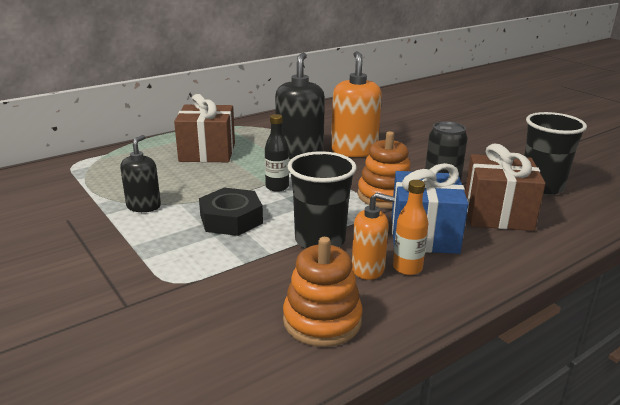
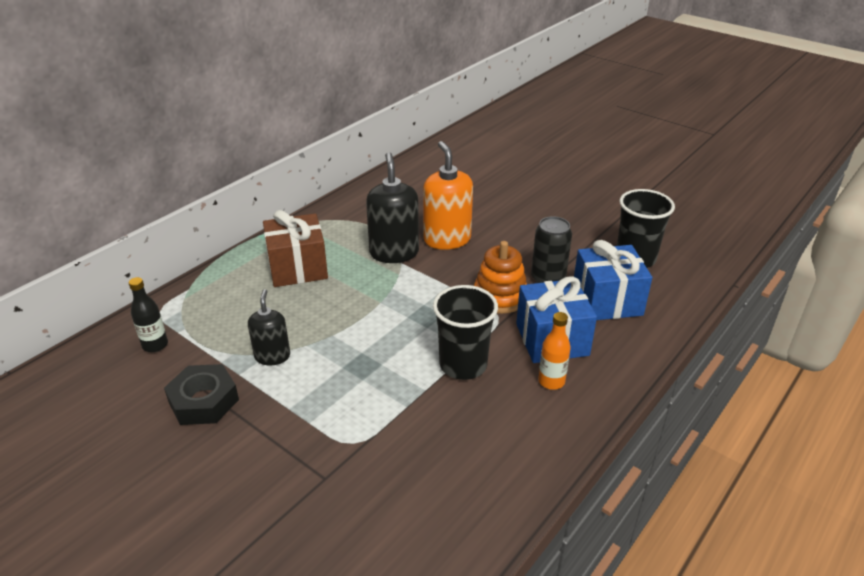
camera: 15 degrees left, 10 degrees up
black nut [199,188,263,236] -> black nut moved to [164,364,239,425]
black bottle [265,114,289,192] -> black bottle moved to [129,277,168,352]
orange stacking toy [283,237,363,347] -> none
orange soap dispenser [352,192,395,280] -> none
brown gift [465,144,546,231] -> blue gift [574,240,652,320]

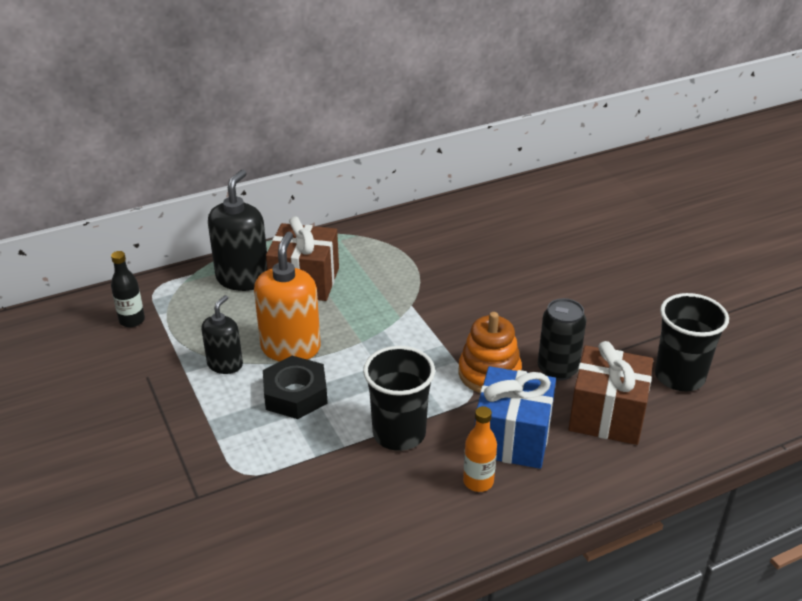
camera: 25 degrees right, 0 degrees up
black nut [164,364,239,425] -> black nut moved to [263,356,328,419]
black soap dispenser [366,152,419,263] -> black soap dispenser moved to [208,170,267,291]
orange soap dispenser [423,141,473,250] -> orange soap dispenser moved to [254,232,321,362]
blue gift [574,240,652,320] -> brown gift [569,341,653,445]

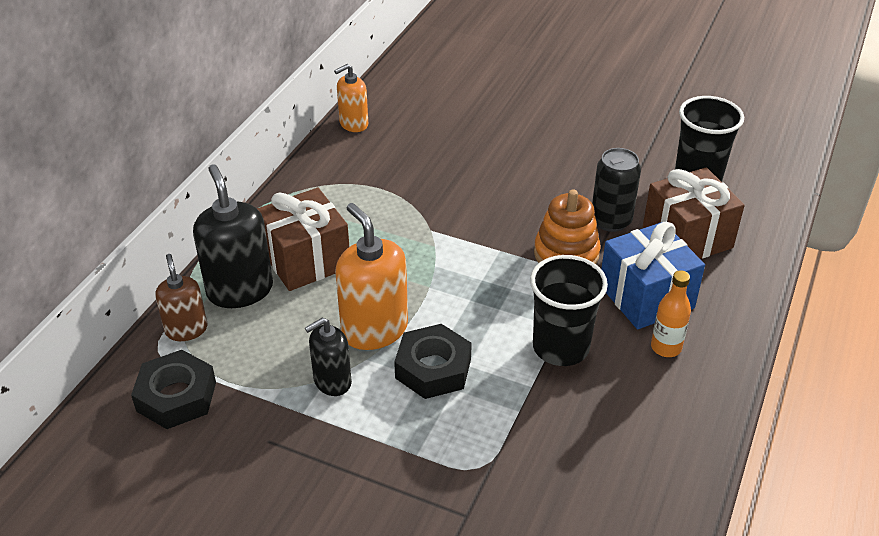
camera: 40 degrees left, 5 degrees up
black bottle [111,251,145,327] -> black nut [131,350,216,429]
black soap dispenser [201,295,243,374] -> black soap dispenser turned 105 degrees counterclockwise [305,317,352,396]
none -> brown soap dispenser [155,254,207,341]
none -> orange soap dispenser [334,64,368,132]

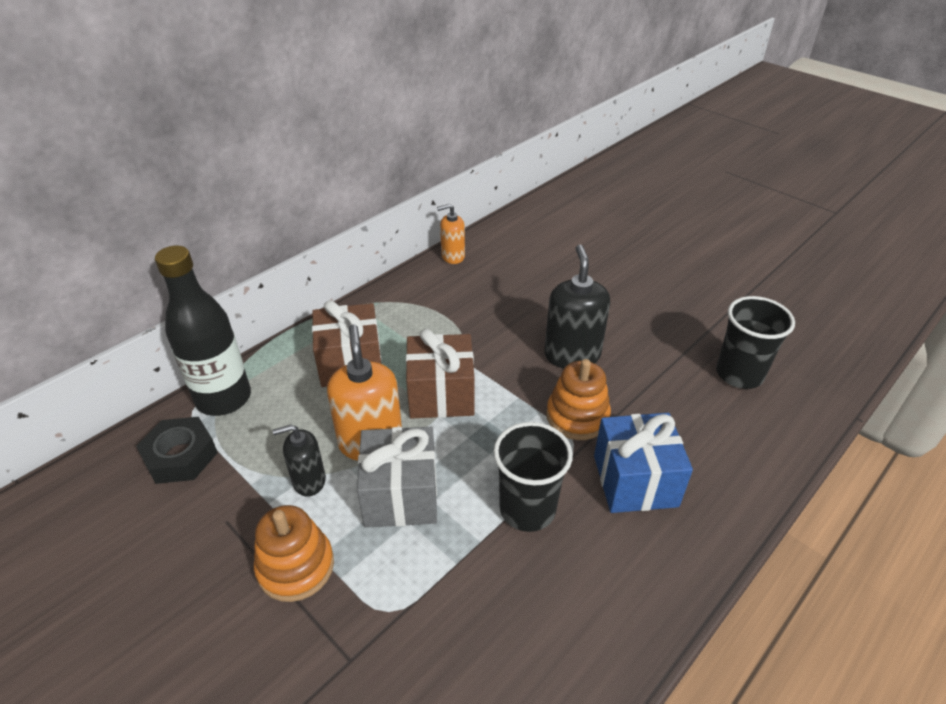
camera: 20 degrees right, 0 degrees up
brown soap dispenser [155,254,207,341] -> black bottle [155,246,251,416]
black soap dispenser [193,164,273,308] -> black soap dispenser moved to [544,245,610,369]
black nut [394,324,472,399] -> grey gift [357,427,437,528]
black can [592,148,641,232] -> none
brown gift [643,168,745,259] -> brown gift moved to [406,329,475,419]
orange bottle [651,270,691,357] -> none
none -> orange stacking toy [254,505,334,602]

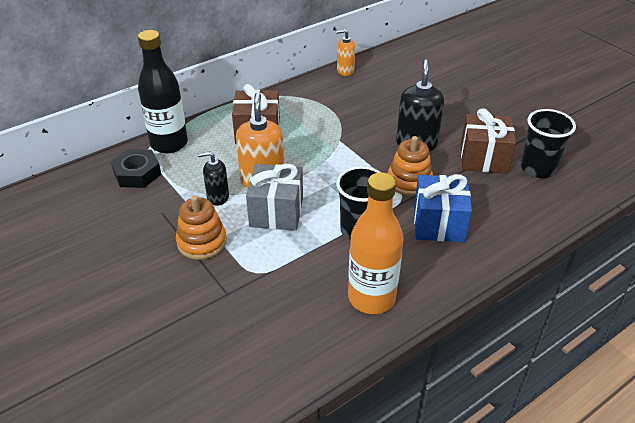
camera: 10 degrees right, 0 degrees up
brown gift [406,329,475,419] -> brown gift moved to [461,108,516,174]
none -> orange bottle [348,172,404,314]

